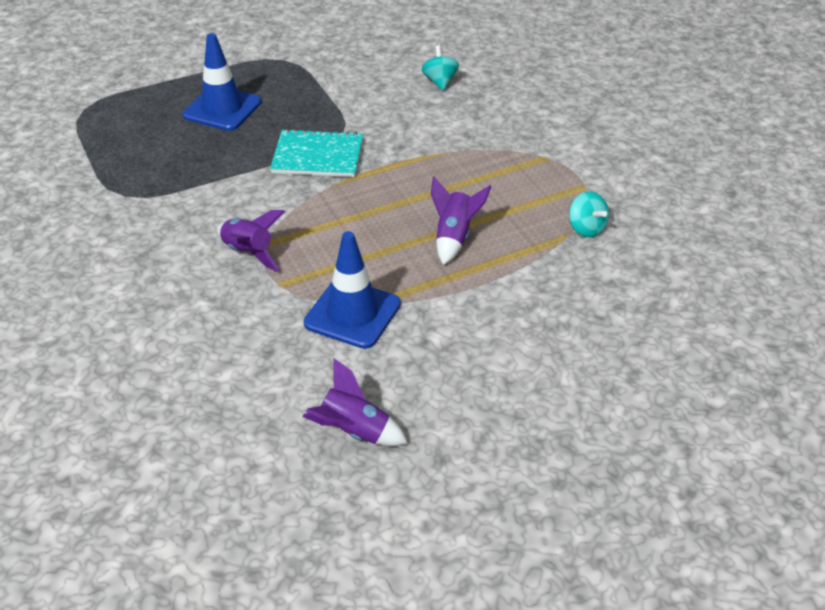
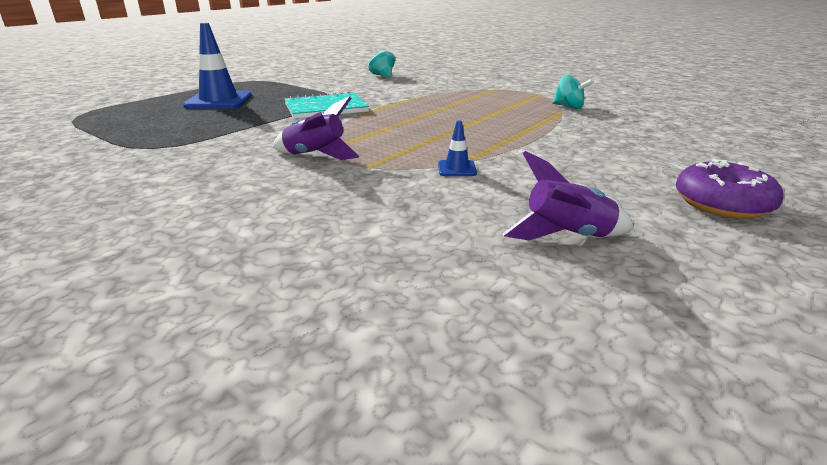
camera: 25 degrees left, 15 degrees down
blue traffic cone [304,231,401,349] -> blue traffic cone [438,120,477,176], size x0.46
purple rocket [431,177,491,265] -> none
none -> purple donut [676,159,783,219]

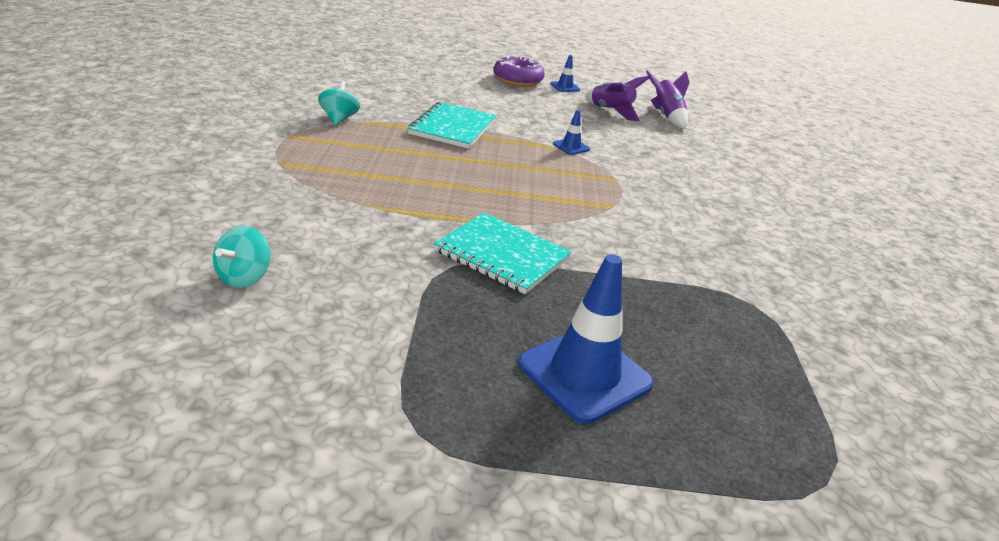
camera: 130 degrees left, 5 degrees up
purple rocket [273,96,360,160] -> purple rocket moved to [646,70,690,129]
none -> turquoise notebook [408,102,496,149]
none -> blue traffic cone [551,55,580,92]

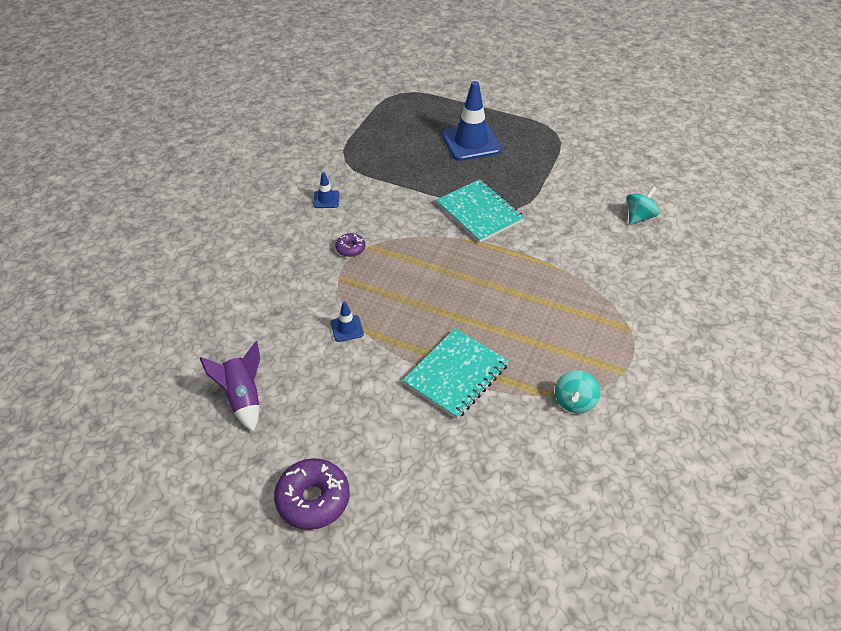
camera: 155 degrees left, 15 degrees up
blue traffic cone [551,55,580,92] -> blue traffic cone moved to [313,172,339,208]
purple rocket [646,70,690,129] -> none
none -> purple donut [335,233,365,257]

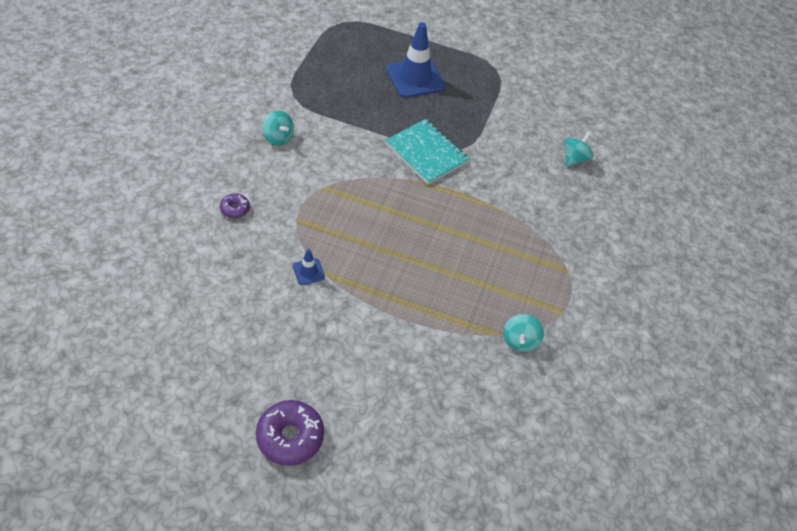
camera: 10 degrees left, 5 degrees up
purple rocket [200,341,260,432] -> none
blue traffic cone [313,172,339,208] -> turquoise spinning top [262,111,294,145]
purple donut [335,233,365,257] -> purple donut moved to [220,193,250,218]
turquoise notebook [402,328,509,419] -> none

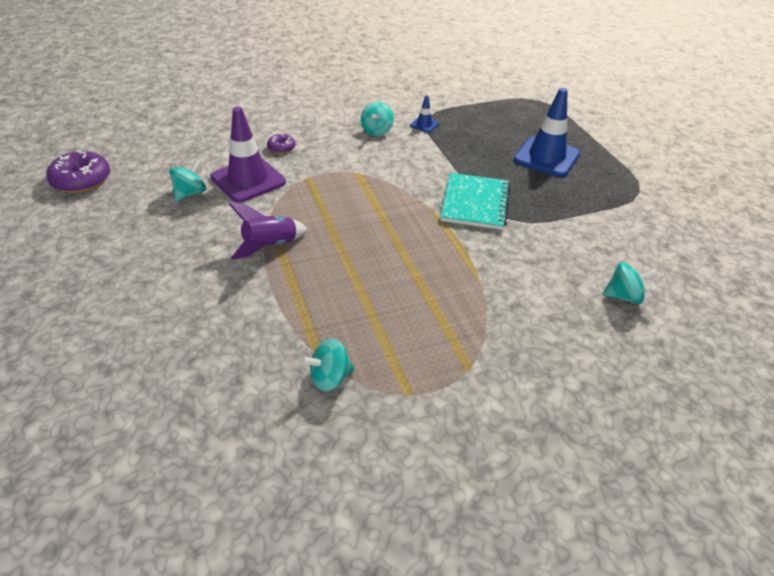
camera: 55 degrees right, 10 degrees down
purple donut [256,400,324,466] -> purple donut moved to [46,150,110,193]
blue traffic cone [293,249,325,285] -> blue traffic cone moved to [410,95,439,133]
none -> turquoise spinning top [170,159,206,201]
none -> purple traffic cone [211,107,286,203]
none -> purple rocket [229,202,307,260]

